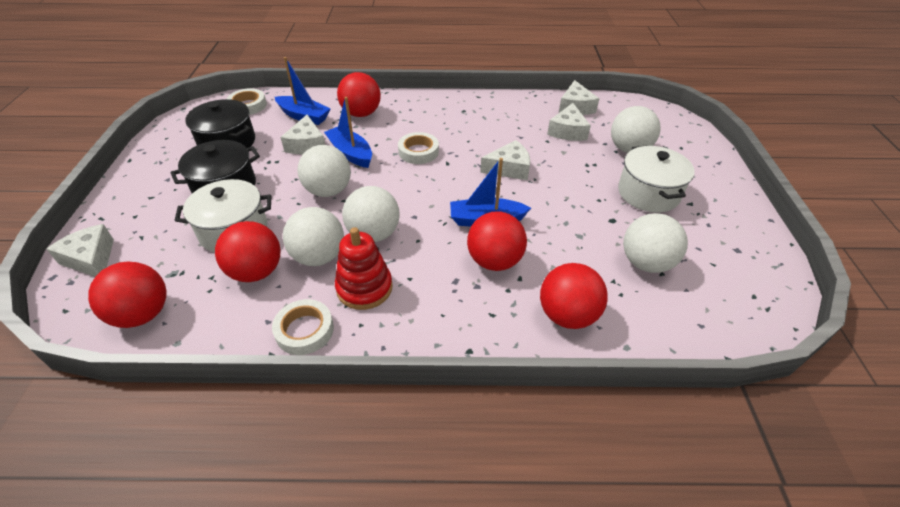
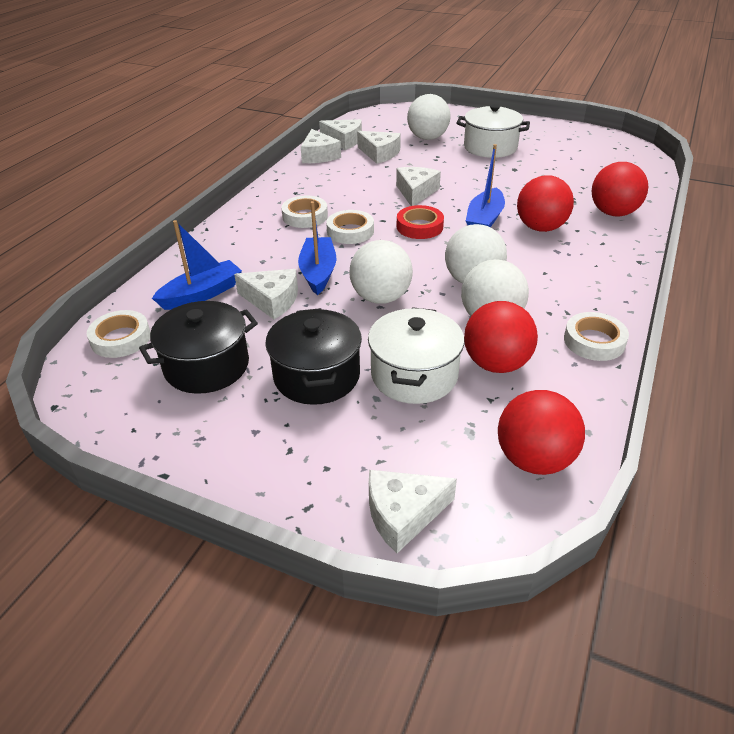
camera: 65 degrees left, 5 degrees down
blue boat [324,97,372,168] -> blue boat turned 105 degrees clockwise [298,201,337,295]
red stacking toy [335,227,393,310] -> none
red ball [337,72,381,117] -> none
white ball [623,213,688,273] -> none
none -> white tape [281,196,328,228]
none -> white cheese [301,129,341,163]
none -> red tape [397,205,444,239]

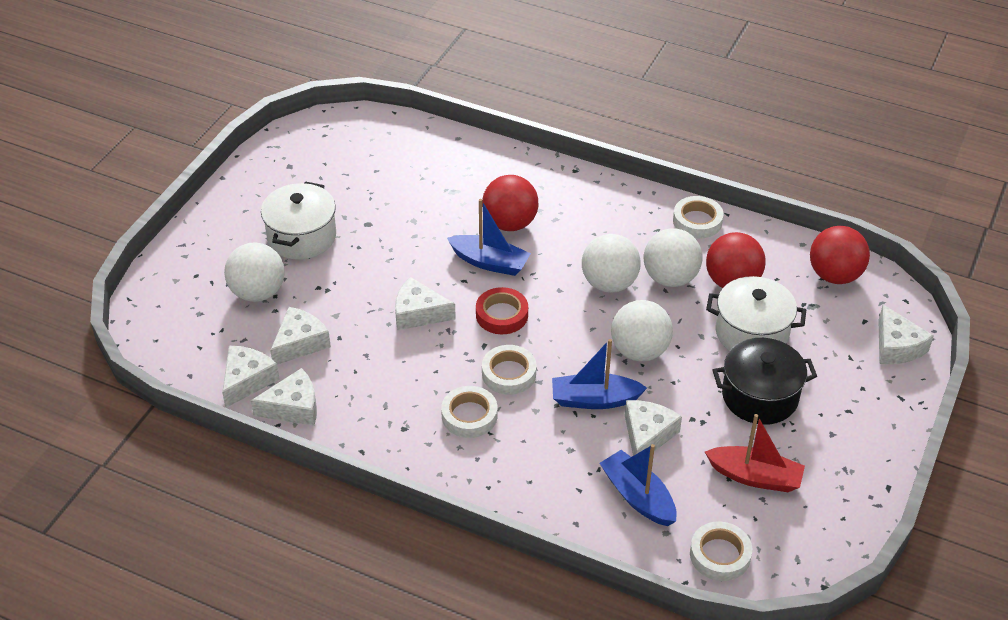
camera: 90 degrees left, 5 degrees up
black pot [139,301,258,394] -> red boat [705,414,805,492]
red ball [592,162,648,217] -> none

